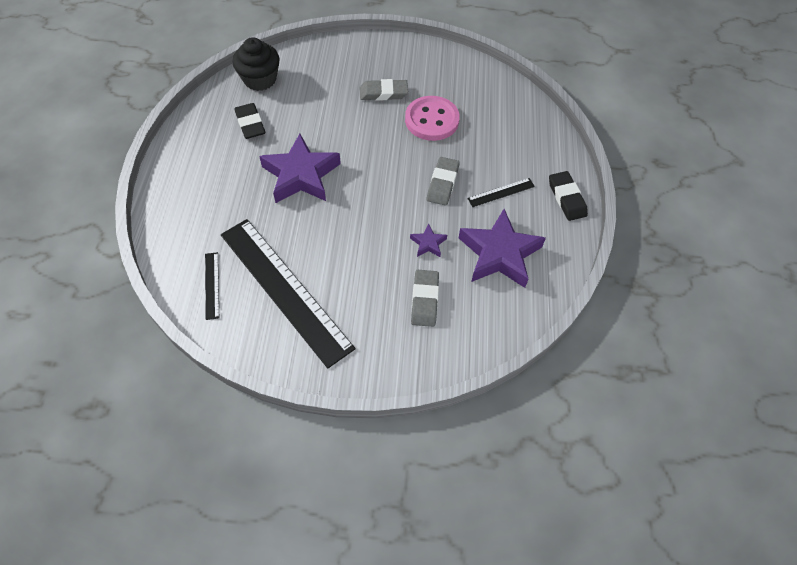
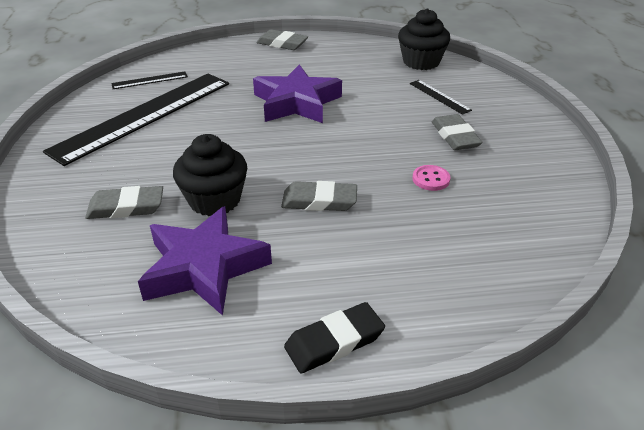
camera: 80 degrees right, 20 degrees down
black eraser [234,103,265,139] -> none
pink button [405,96,460,141] -> pink button [412,165,451,191], size x0.47
purple star [410,224,447,257] -> black cupcake [173,134,247,216]
black ruler [467,178,535,207] -> black ruler moved to [410,80,472,115]
none -> grey eraser [256,29,308,50]

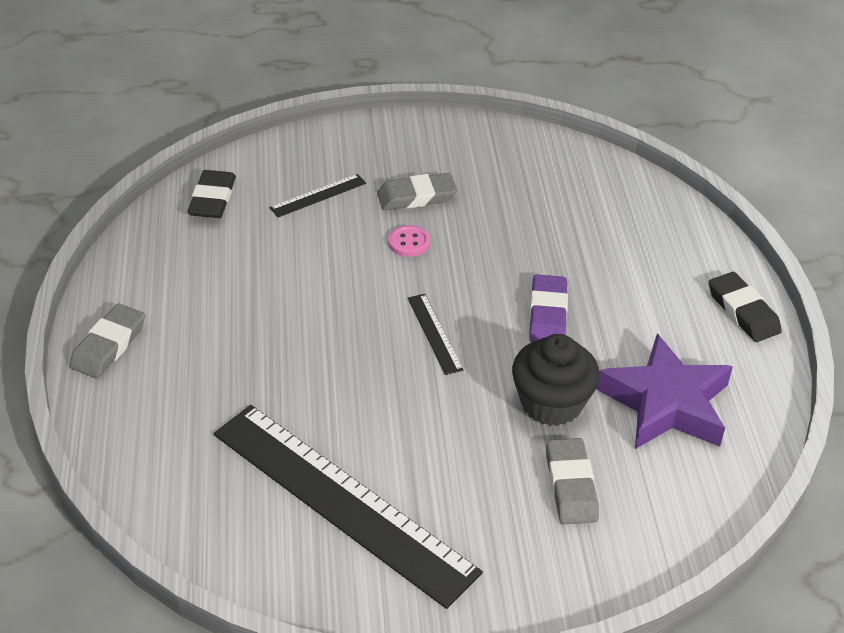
camera: 90 degrees left, 5 degrees up
black ruler [111,71,188,89] -> black ruler moved to [408,294,464,375]
purple star [253,64,342,123] -> none
grey eraser [281,181,357,211] -> purple eraser [529,274,568,342]
black cupcake [398,8,450,70] -> black eraser [188,170,236,218]
pink button [412,165,451,191] -> pink button moved to [388,225,430,257]

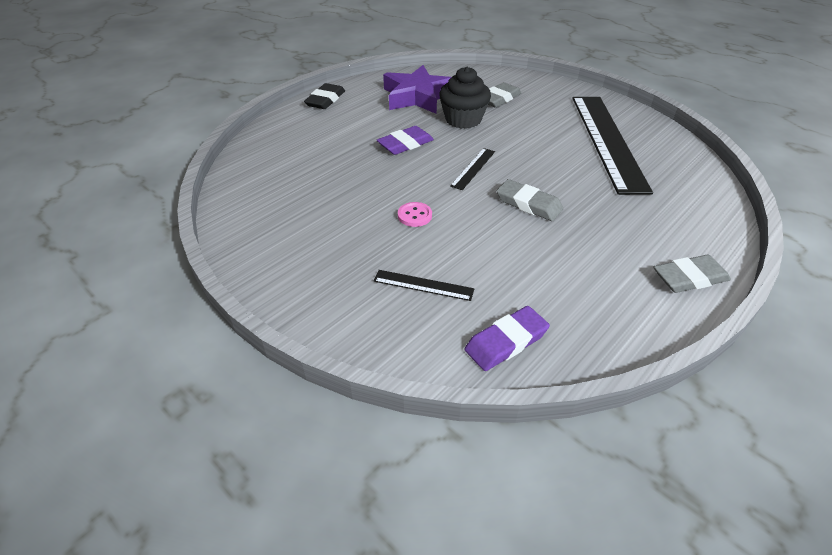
camera: 130 degrees left, 0 degrees up
black eraser [188,170,236,218] -> purple eraser [464,306,550,371]
grey eraser [377,173,457,210] -> grey eraser moved to [496,179,563,221]

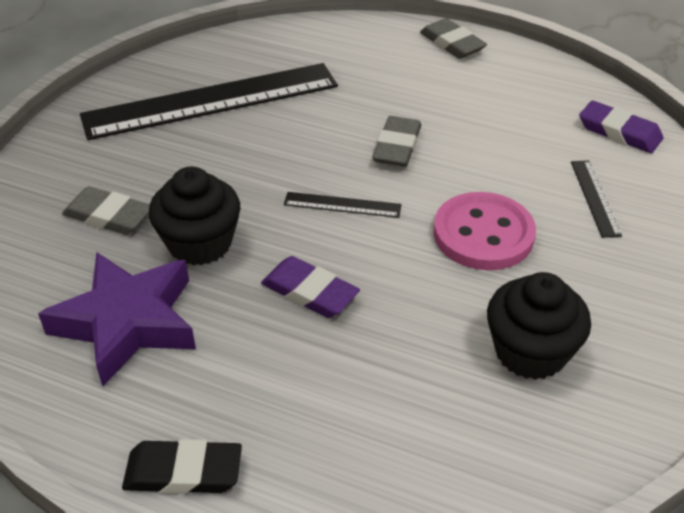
camera: 110 degrees left, 0 degrees up
pink button [398,202,432,227] -> pink button [433,192,536,270], size x2.11
none -> black cupcake [487,272,591,380]

